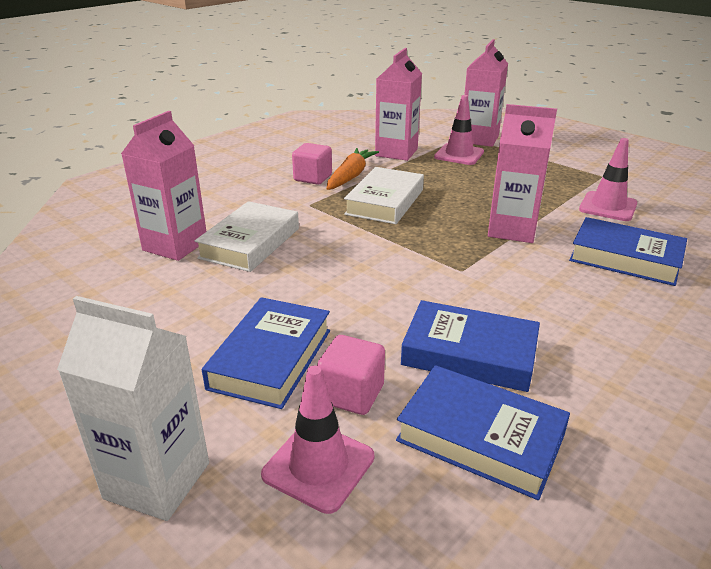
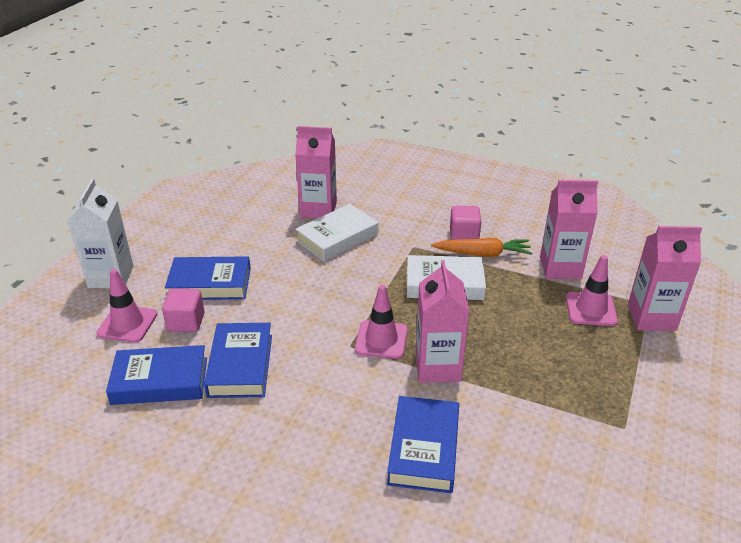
camera: 70 degrees right, 5 degrees up
white book [195,201,299,272] -> white book turned 45 degrees counterclockwise [296,204,378,261]
blue book [396,365,570,500] -> blue book turned 75 degrees clockwise [106,345,207,405]
pink traffic cone [579,138,637,221] -> pink traffic cone moved to [355,284,408,359]

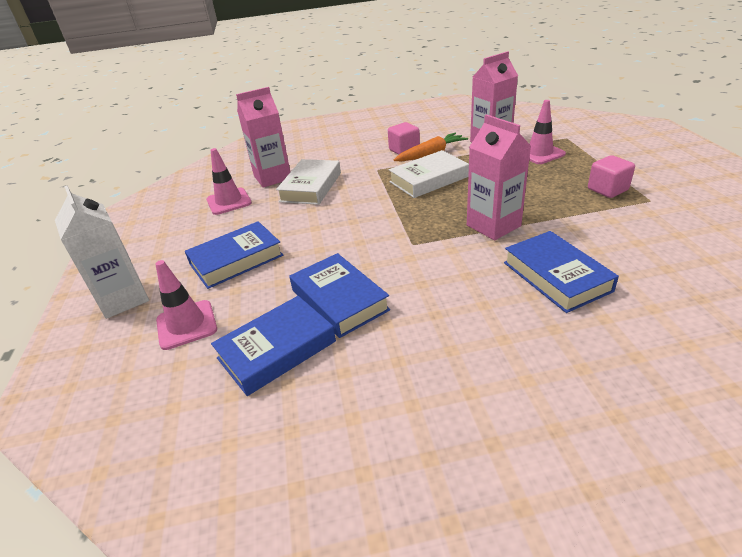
camera: 30 degrees left, 0 degrees up
pink cube [162,288,204,332] -> pink cube moved to [588,155,635,198]
pink traffic cone [355,284,408,359] -> pink traffic cone moved to [206,148,252,215]
pink carton [628,226,702,331] -> none

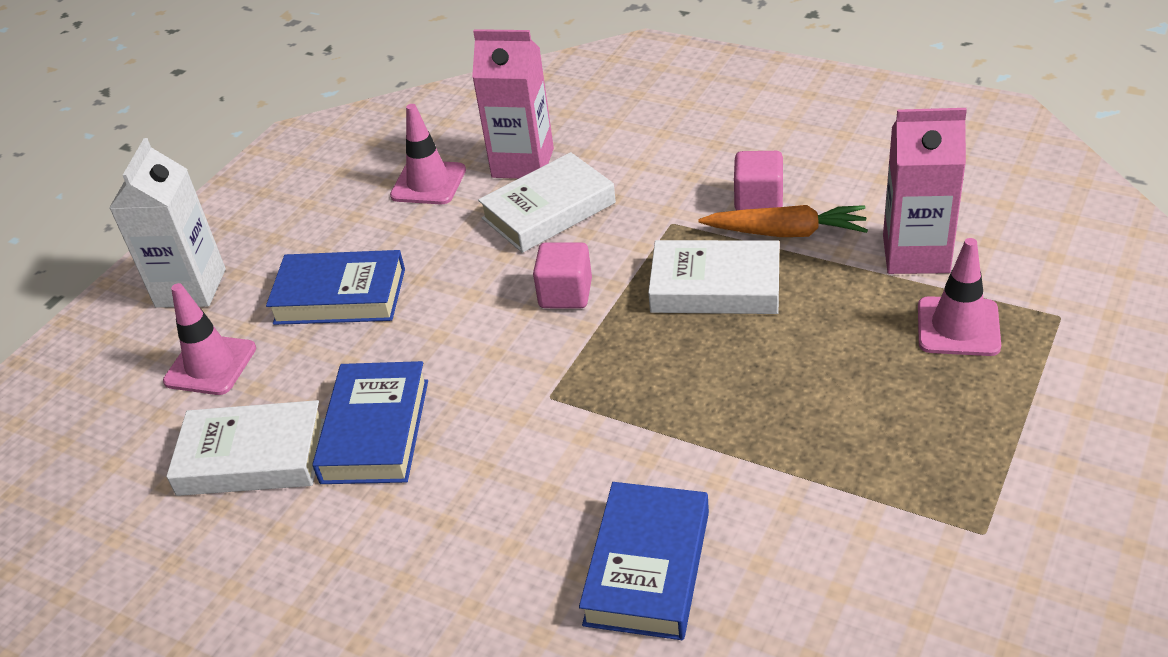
camera: 40 degrees right, 5 degrees up
blue book [211,296,336,396] -> white book [166,400,325,496]
pink carton [467,114,531,240] -> none
pink cube [588,155,635,198] -> pink cube moved to [533,242,592,309]

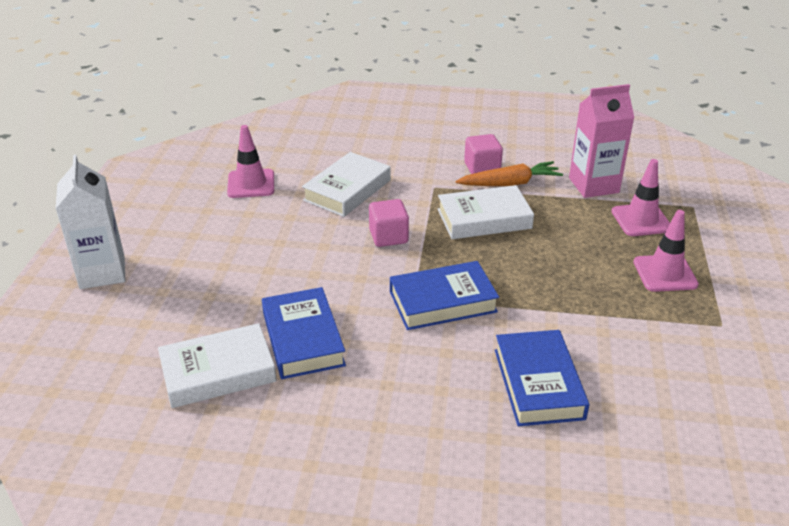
camera: 25 degrees left, 5 degrees down
pink traffic cone [163,283,256,395] -> pink traffic cone moved to [633,210,699,292]
blue book [266,250,405,325] -> blue book moved to [390,261,499,330]
pink carton [472,29,554,179] -> none

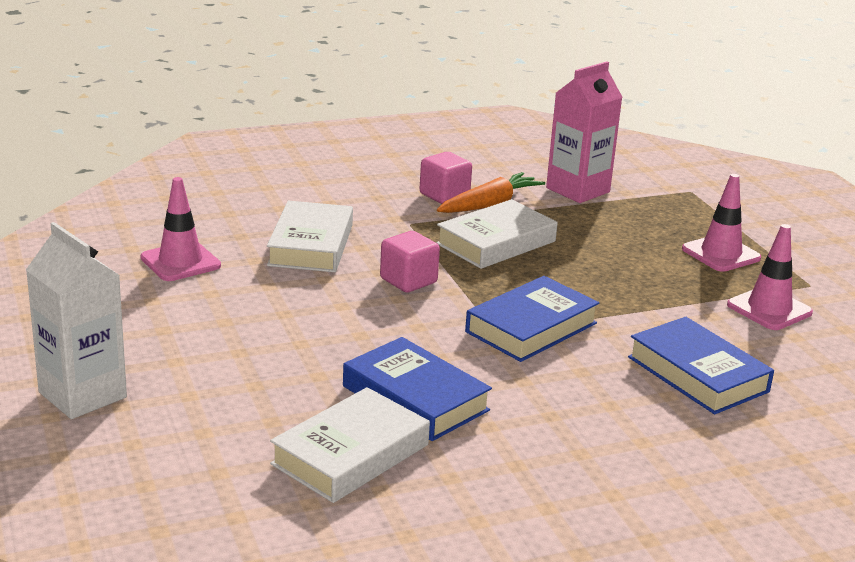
camera: 30 degrees left, 10 degrees down
pink traffic cone [611,159,670,236] -> pink traffic cone moved to [727,224,813,330]

